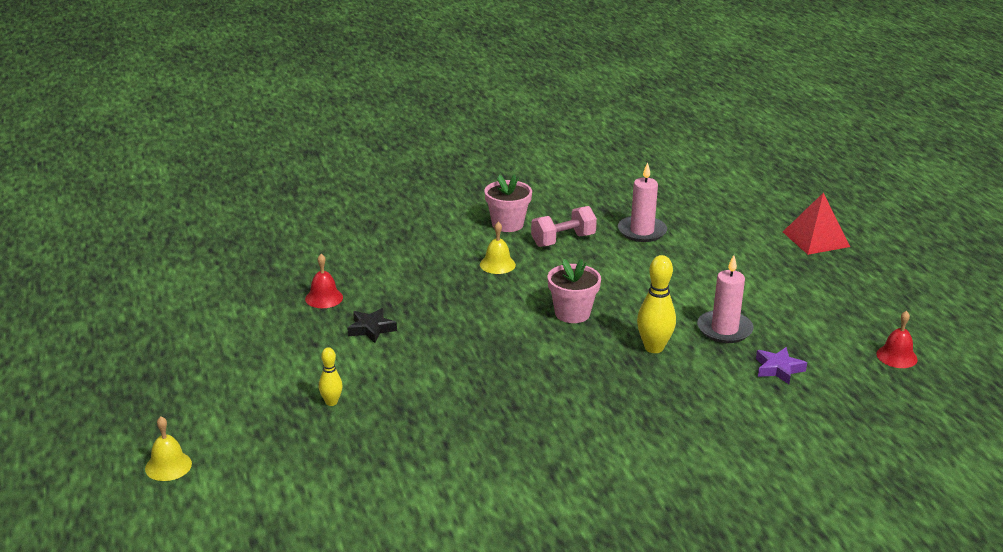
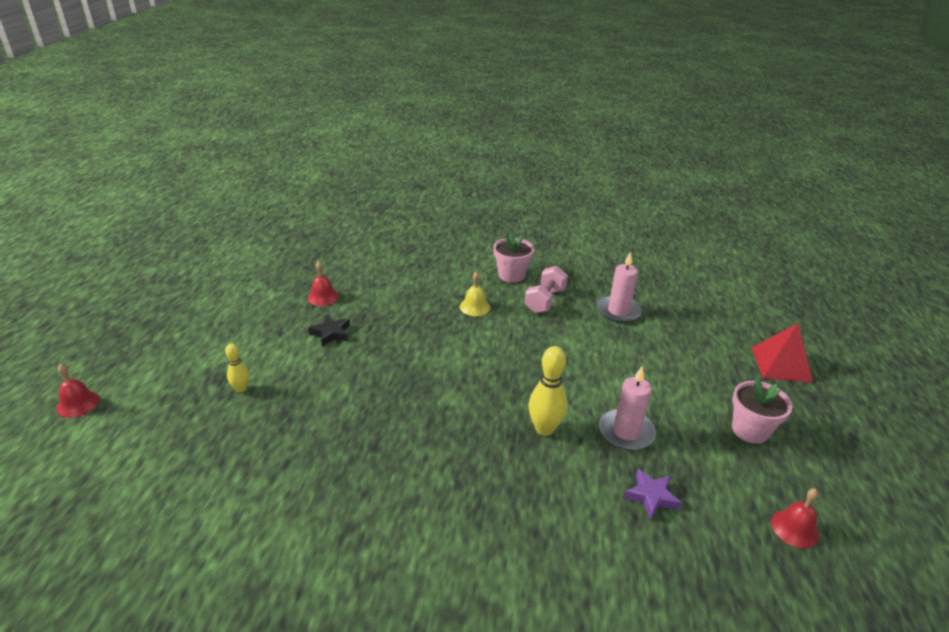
camera: 25 degrees right, 5 degrees up
yellow bell [145,416,192,481] -> red bell [56,364,100,418]
pink dumbbell [531,206,597,247] -> pink dumbbell turned 60 degrees counterclockwise [525,266,568,313]
pink flower pot [547,259,601,323] -> pink flower pot moved to [732,377,792,444]

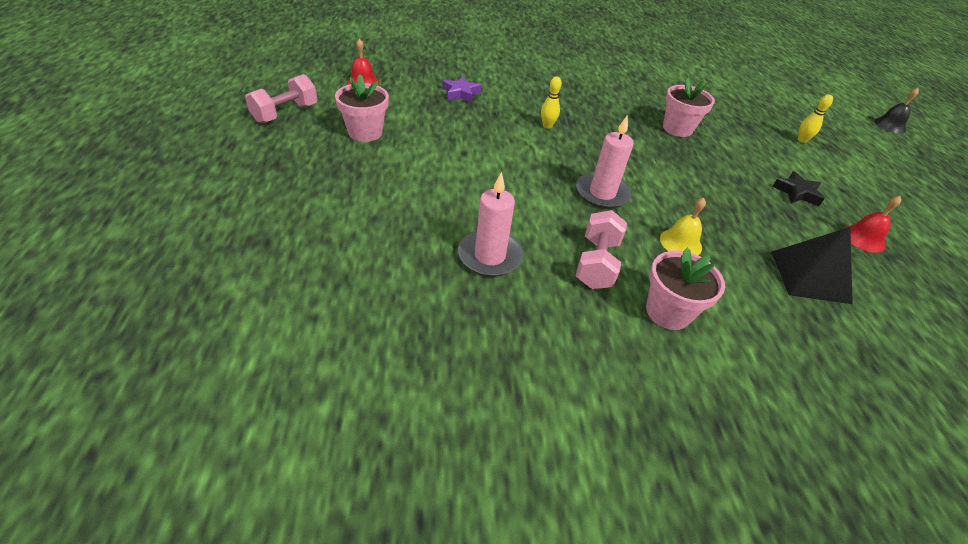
camera: 165 degrees right, 10 degrees up
red bell [56,364,100,418] -> black bell [874,88,919,134]
yellow bowling pin [528,346,567,436] -> yellow bowling pin [541,76,562,128], size x0.58
pink candle [599,366,656,450] -> pink candle moved to [576,115,634,209]
red pyramid [751,323,813,383] -> none
none -> pink dumbbell [245,74,317,123]
none -> pink flower pot [663,78,715,137]
none -> black pyramid [771,227,853,304]

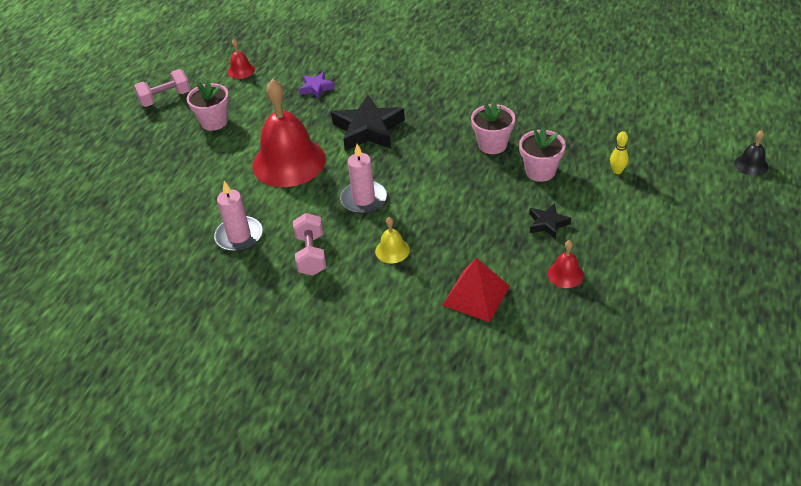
camera: 30 degrees right, 0 degrees up
yellow bowling pin [541,76,562,128] -> black star [331,95,405,151]
pink dumbbell [576,210,627,289] -> pink dumbbell turned 45 degrees counterclockwise [293,213,326,276]
pink flower pot [646,247,725,330] -> pink flower pot moved to [519,126,566,182]
black pyramid [771,227,853,304] -> red pyramid [442,258,510,322]
none -> red bell [252,79,326,187]

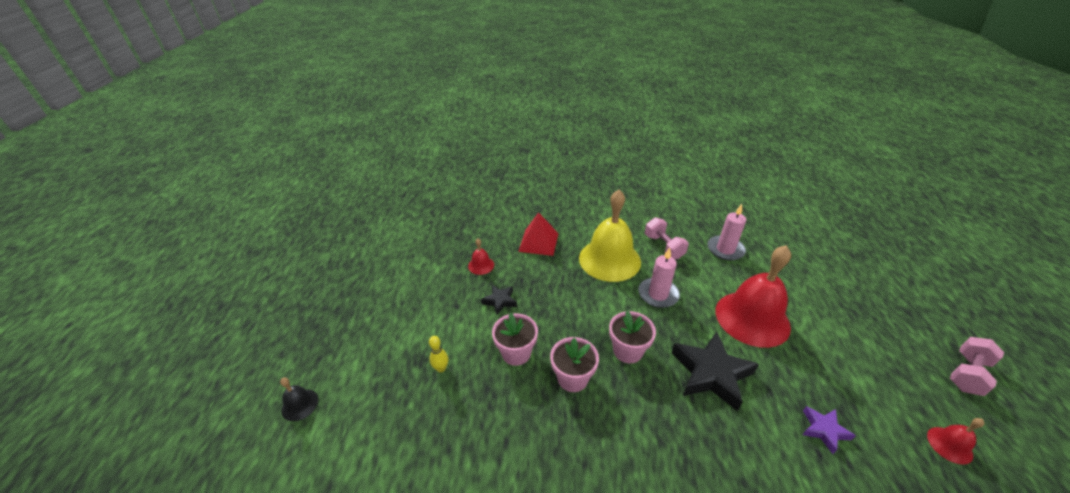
camera: 160 degrees right, 5 degrees down
pink flower pot [187,79,229,131] -> pink flower pot moved to [609,311,656,363]
yellow bell [375,217,410,263] -> yellow bell [579,190,641,282], size x2.38

